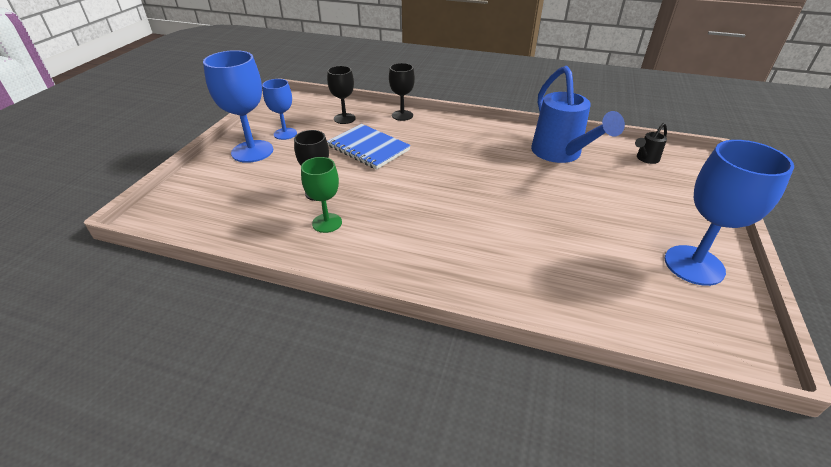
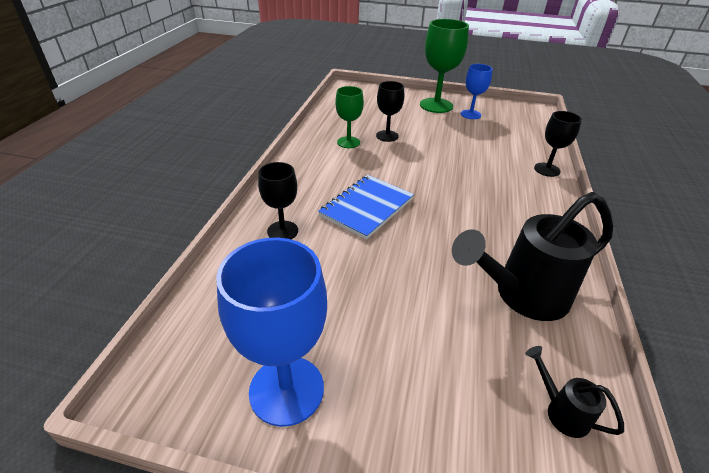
camera: 85 degrees right, 0 degrees up
blue goblet [203,50,273,163] -> green goblet [420,19,469,113]
black goblet [327,66,356,124] -> black goblet moved to [258,162,298,239]
blue notebook [327,124,411,169] -> blue notebook moved to [318,175,414,240]
blue watering can [531,66,625,163] -> black watering can [452,192,613,321]

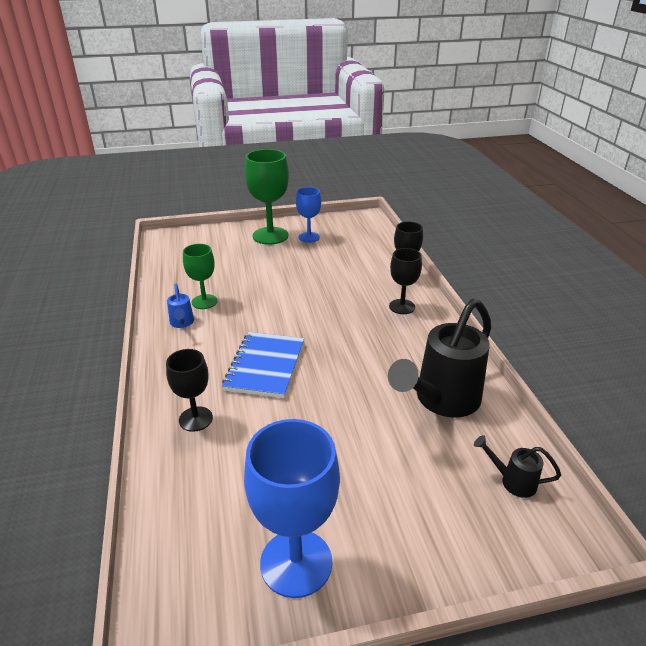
camera: 25 degrees left, 5 degrees down
black goblet [376,81,404,142] -> black goblet moved to [389,248,422,314]
none -> blue watering can [167,284,194,328]

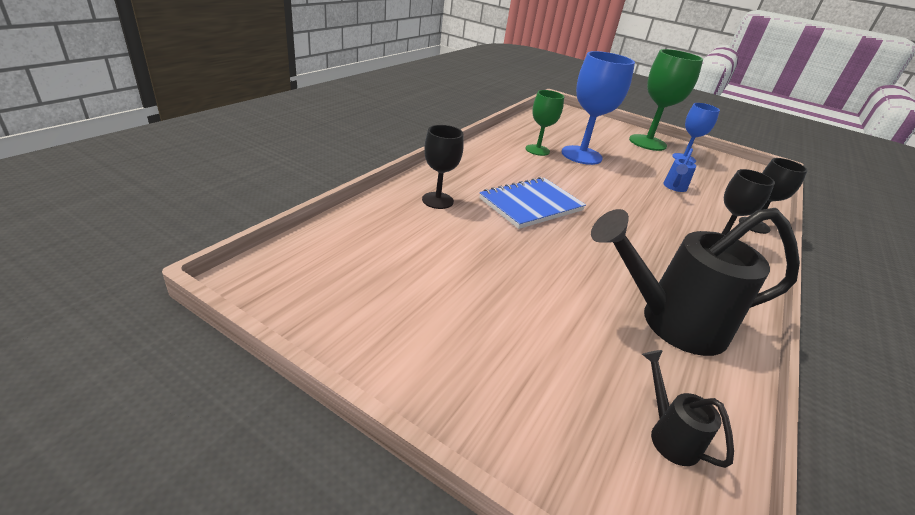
camera: 40 degrees right, 0 degrees up
blue watering can [167,284,194,328] -> blue watering can moved to [663,148,696,192]
blue goblet [244,419,340,598] -> blue goblet moved to [561,51,635,165]

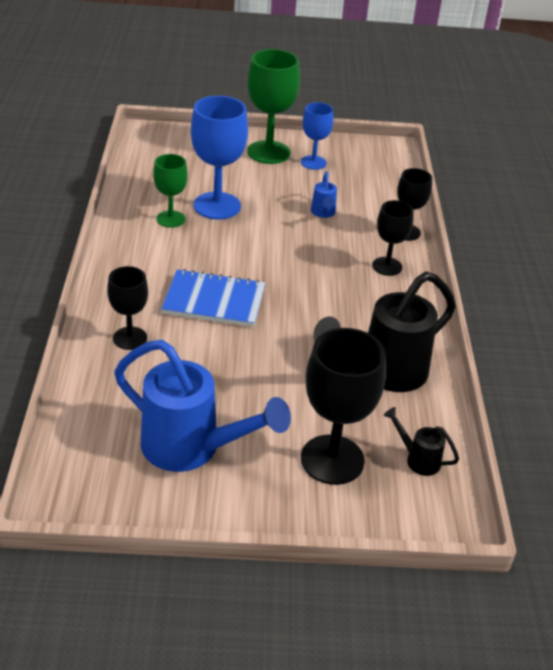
camera: 30 degrees left, 5 degrees up
blue notebook [479,177,586,229] -> blue notebook turned 75 degrees clockwise [161,269,266,327]
none -> blue watering can [114,340,291,472]
none -> black goblet [301,328,386,485]

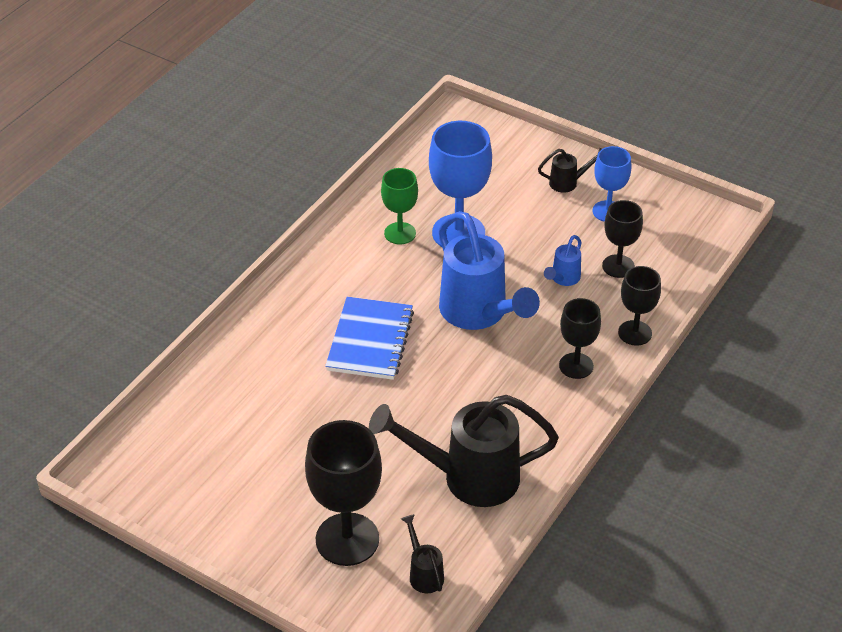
camera: 35 degrees right, 5 degrees up
black goblet [107,266,148,350] -> black goblet moved to [602,200,643,278]
blue watering can [114,340,291,472] -> blue watering can moved to [438,211,540,330]
blue notebook [161,269,266,327] -> blue notebook turned 60 degrees clockwise [325,297,414,380]
green goblet [247,49,300,164] -> black watering can [538,148,601,193]

